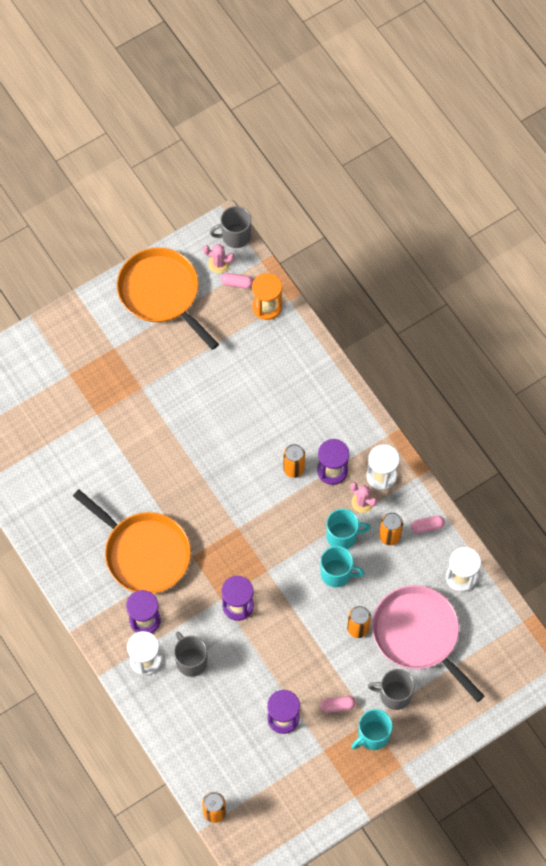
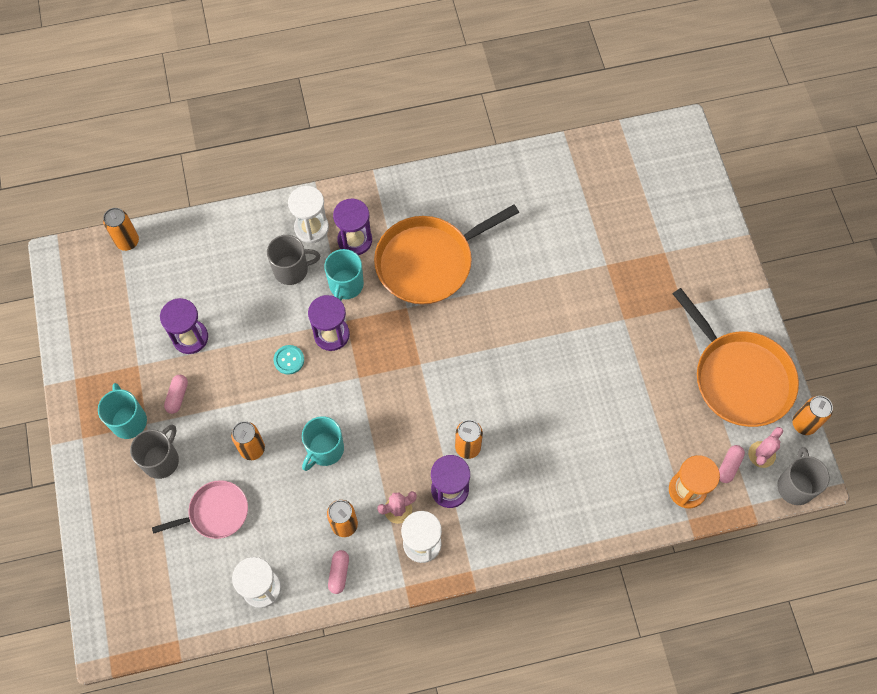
camera: 110 degrees right, 0 degrees up
orange pan [117,247,219,350] -> orange pan turned 75 degrees clockwise [673,288,799,427]
turquoise mug [326,509,371,549] -> turquoise mug moved to [324,249,364,301]
pink pan [372,585,484,702] -> pink pan [152,480,248,539], size x0.56
none -> turquoise button [274,345,304,375]
none -> orange can [792,396,833,435]

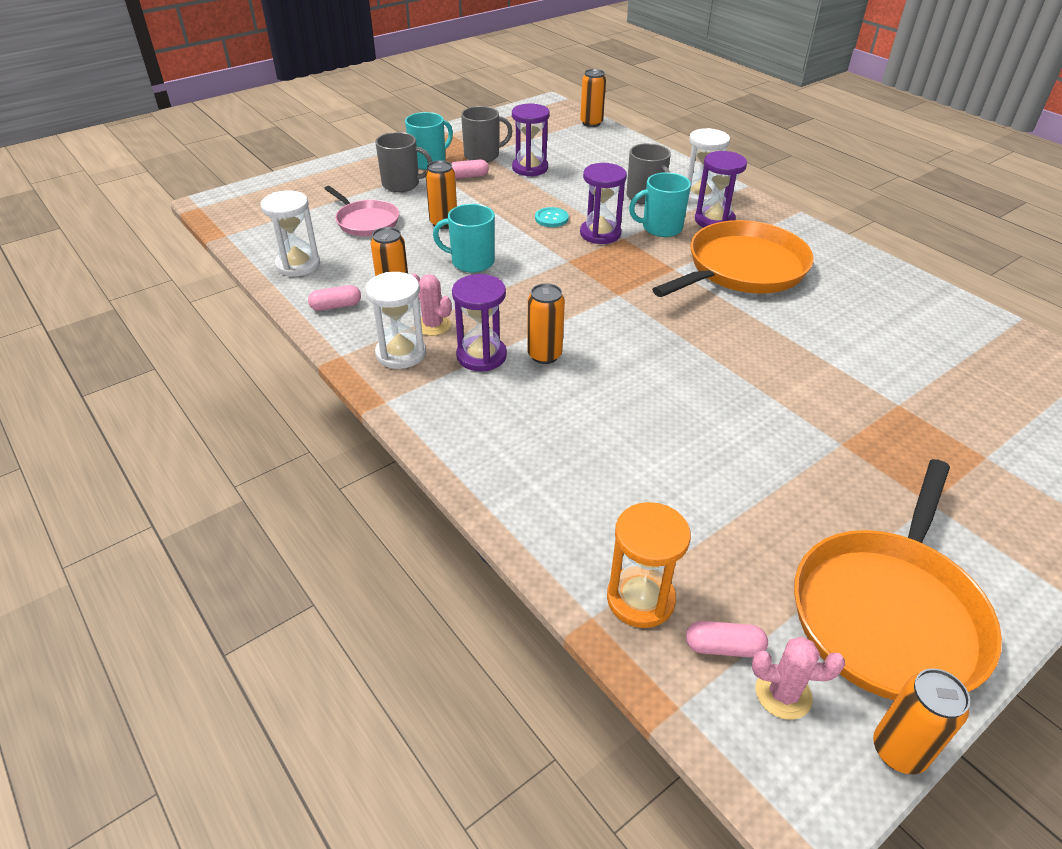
camera: 65 degrees right, 25 degrees down
orange pan [374,204,519,305] -> orange pan turned 105 degrees clockwise [652,220,814,297]
grey mug [777,447,830,505] -> grey mug moved to [461,106,512,162]

